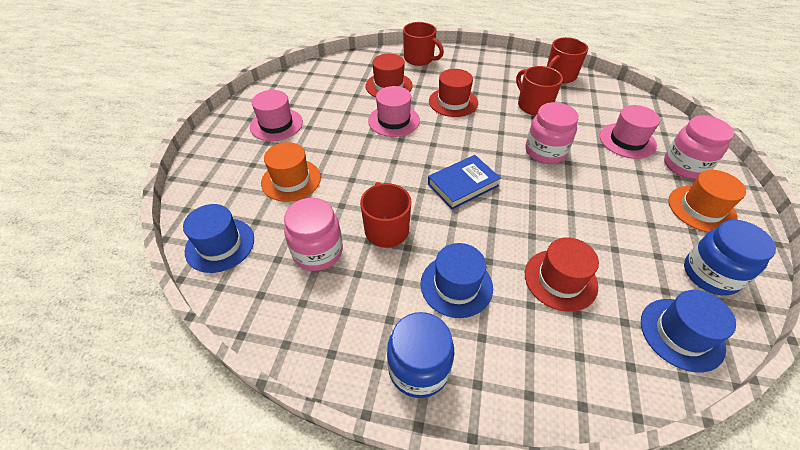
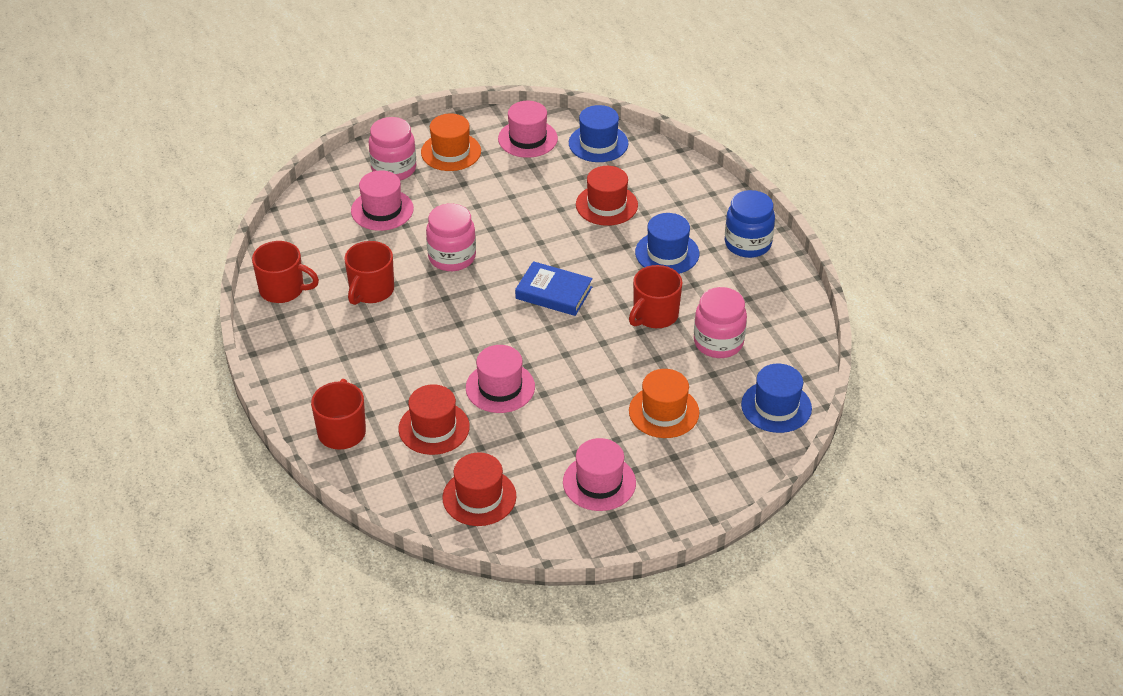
camera: 125 degrees left, 5 degrees down
red hat [429,69,478,117] -> red hat moved to [443,452,516,526]
blue jar [684,220,776,296] -> pink hat [498,101,558,158]

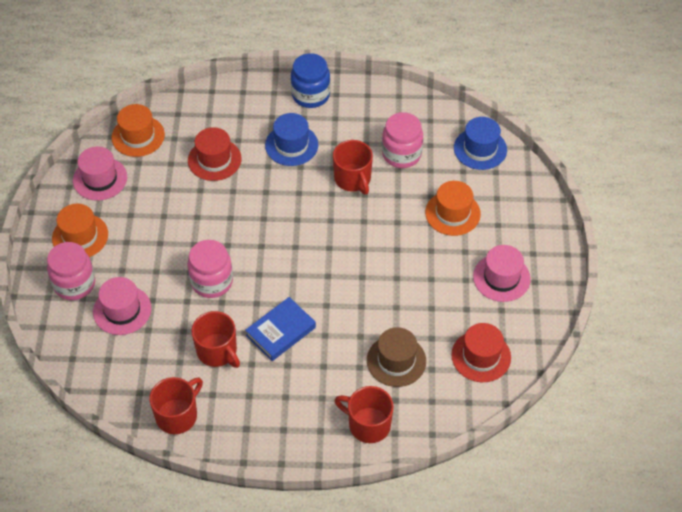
camera: 65 degrees left, 10 degrees up
red hat [398,384,470,455] -> brown hat [367,327,426,387]
pink hat [466,345,535,413] -> none
blue book [515,261,593,316] -> blue book moved to [245,297,316,361]
blue hat [569,105,628,162] -> orange hat [111,104,165,157]

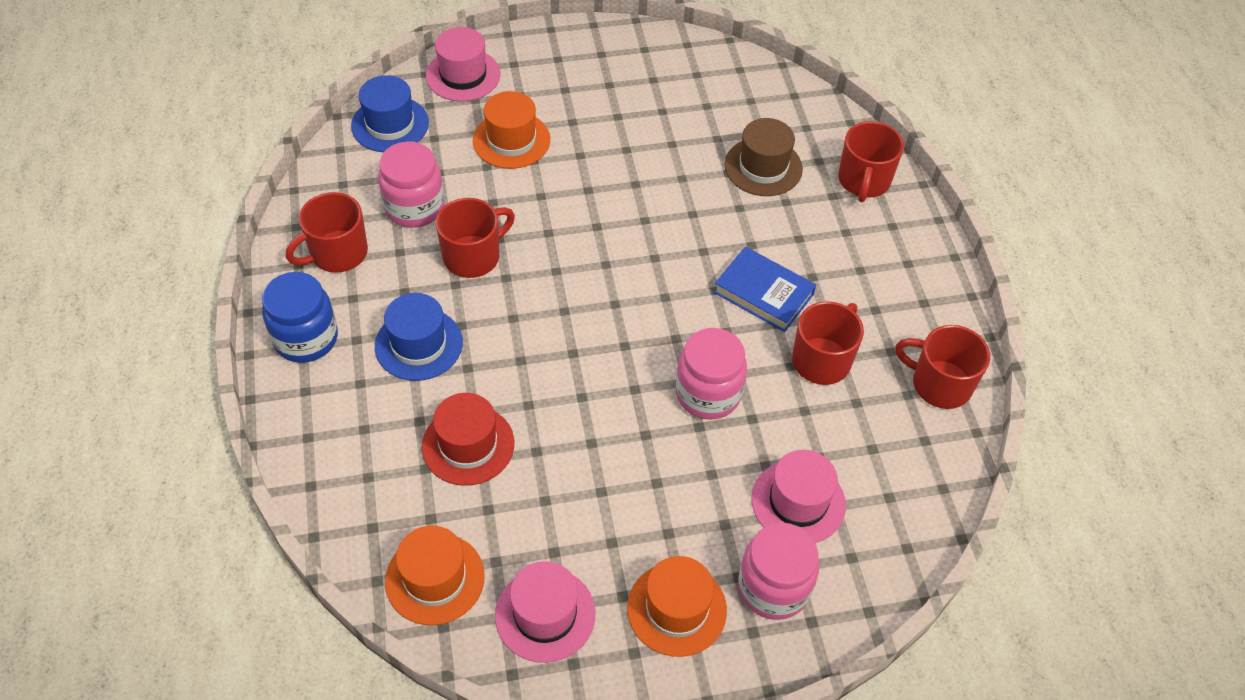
camera: 105 degrees left, 0 degrees up
red hat [451,323,511,382] -> none
pink hat [473,245,531,302] -> pink hat moved to [426,27,501,102]
none -> red mug [286,192,368,273]

